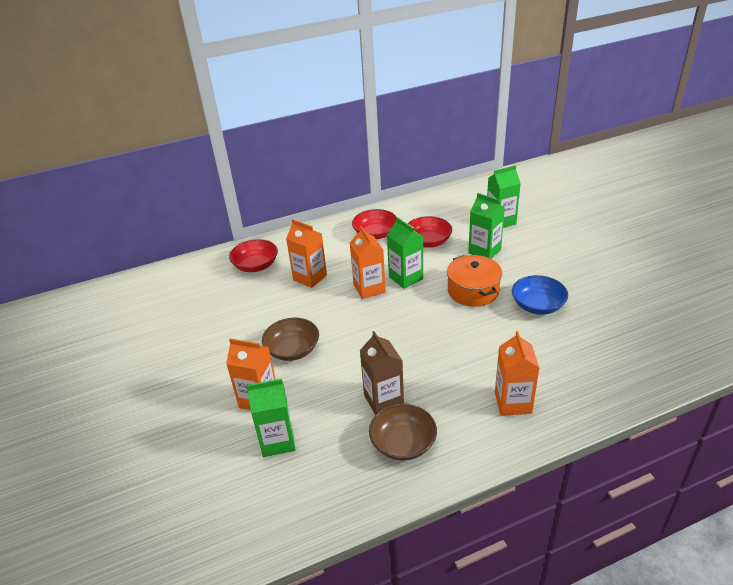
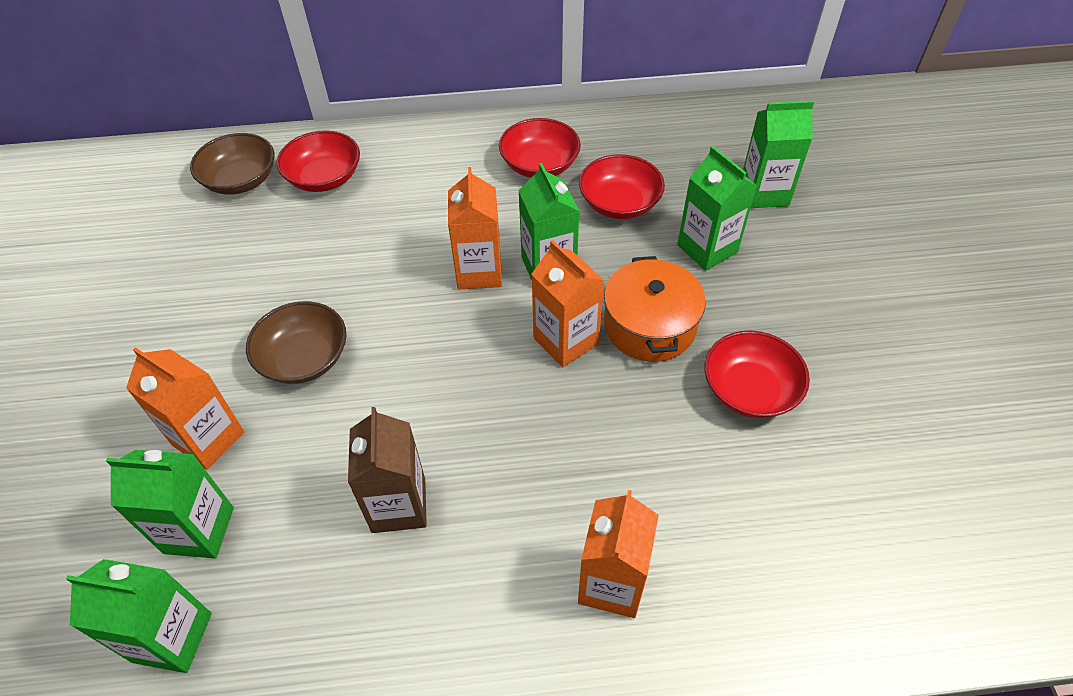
camera: 15 degrees right, 15 degrees up
orange carton [286,219,327,288] -> orange carton moved to [531,240,605,367]
brown bowl [369,404,437,461] -> brown bowl moved to [190,133,274,194]
blue bowl [512,275,568,315] -> red bowl [705,331,810,418]
none -> green carton [66,559,212,673]

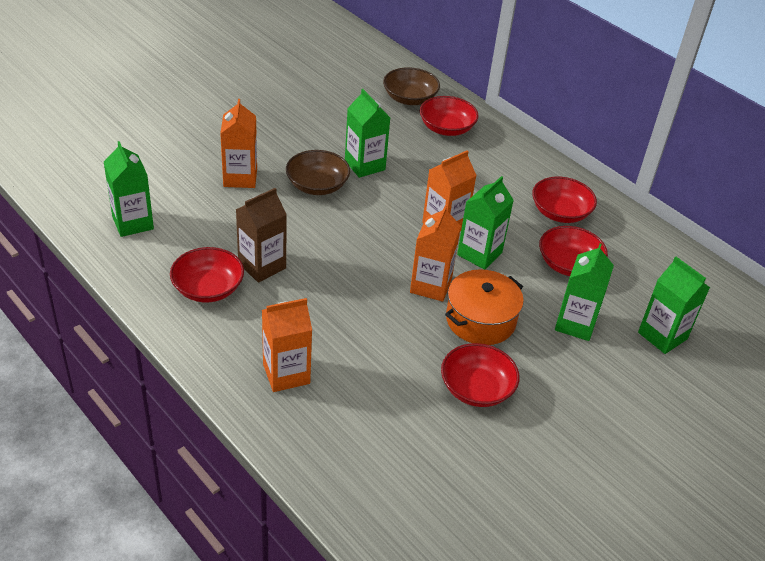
camera: 50 degrees right, 10 degrees down
green carton [106,450,234,559] -> green carton moved to [345,89,390,178]
none -> red bowl [170,247,244,303]

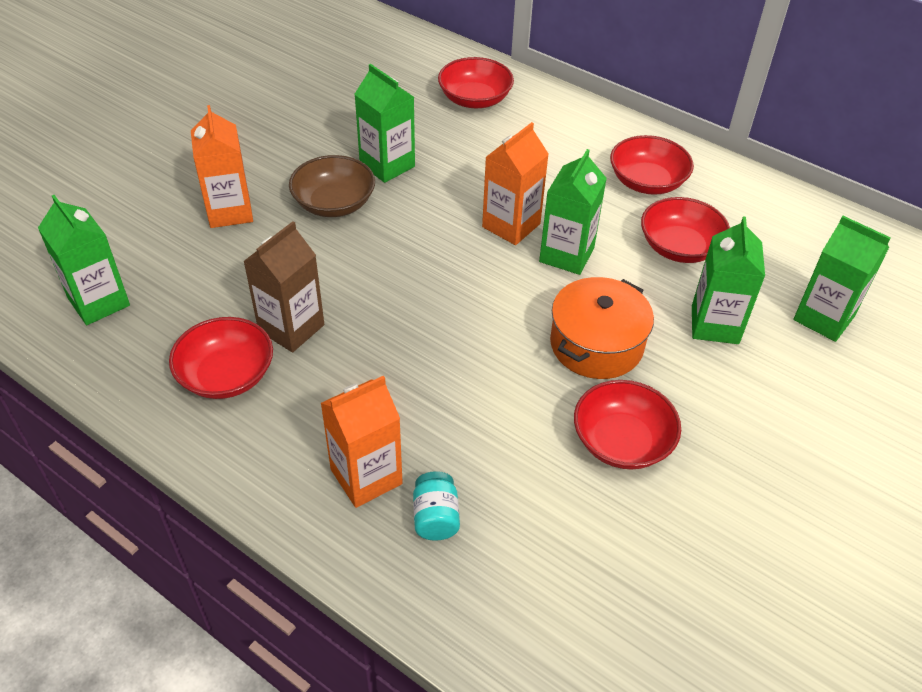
camera: 10 degrees left, 5 degrees up
brown bowl [383,67,440,105] -> none
orange carton [410,205,461,302] -> none
none -> turquoise jar [413,471,460,541]

